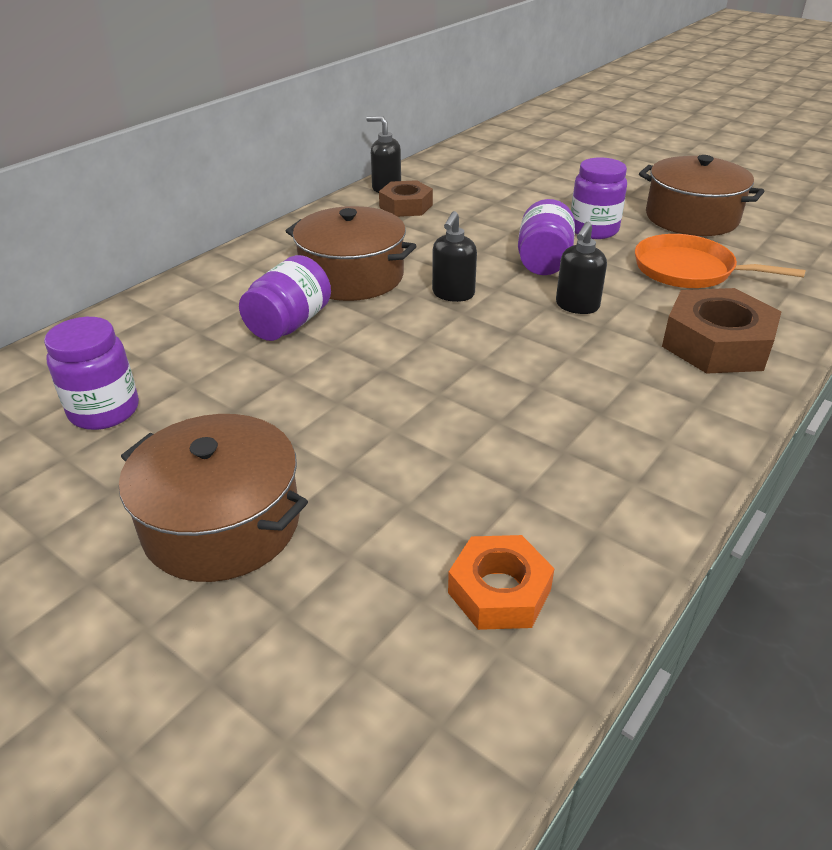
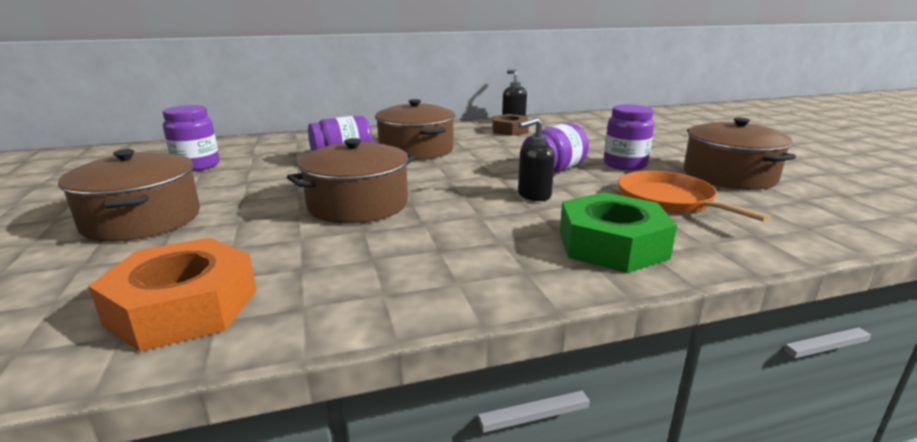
camera: 35 degrees right, 15 degrees down
black soap dispenser [432,211,477,302] -> none
orange nut [448,535,555,630] -> orange nut [88,238,257,352], size x1.56
brown nut [662,288,782,374] -> green nut [560,192,677,273]
none -> brown pot [287,138,416,224]

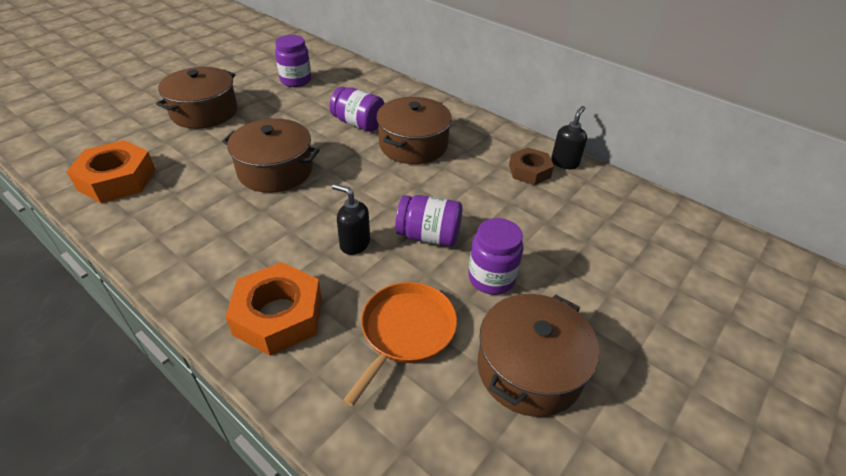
camera: 55 degrees right, 20 degrees up
green nut [560,192,677,273] -> orange nut [225,262,322,356]

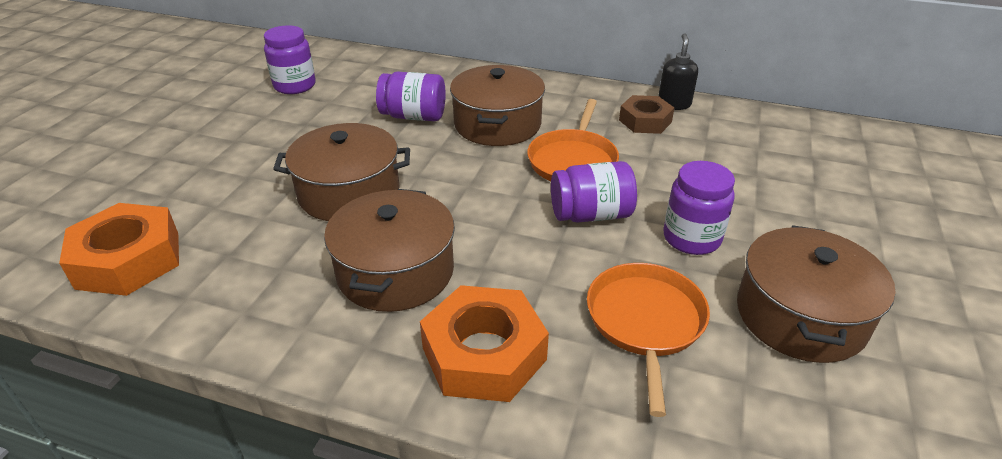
camera: 20 degrees left, 5 degrees down
brown pot [156,67,238,129] -> brown pot moved to [324,189,455,312]
black soap dispenser [332,184,370,255] -> none
none -> orange pan [527,99,619,181]

